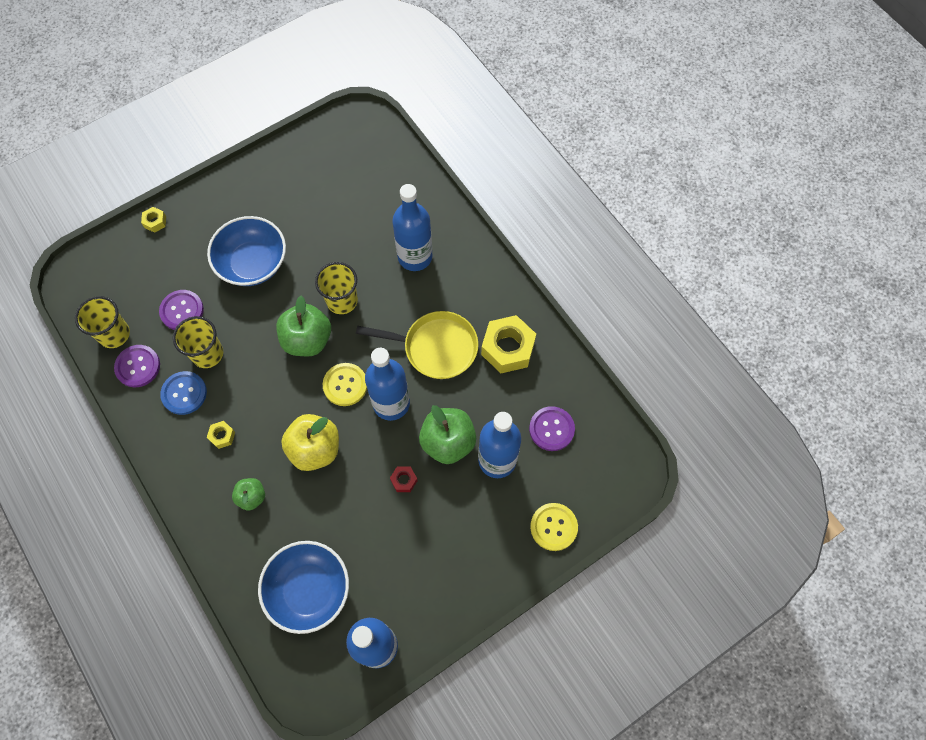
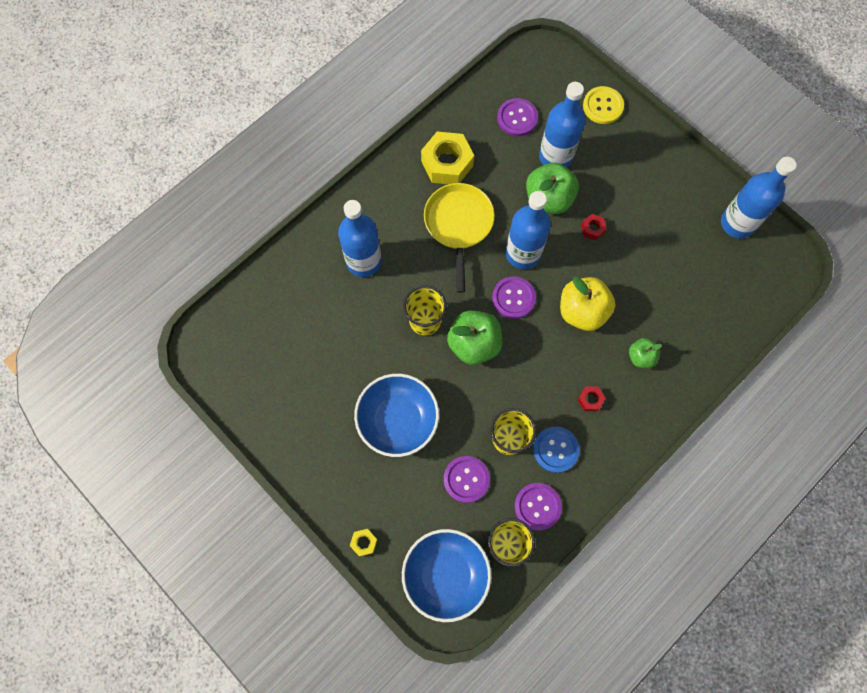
camera: 100 degrees left, 5 degrees up
yellow nut [207,421,235,449] -> red nut [577,386,605,411]
blue bowl [258,541,349,634] -> blue bowl moved to [402,529,491,622]
yellow button [323,363,367,406] -> purple button [492,276,536,319]

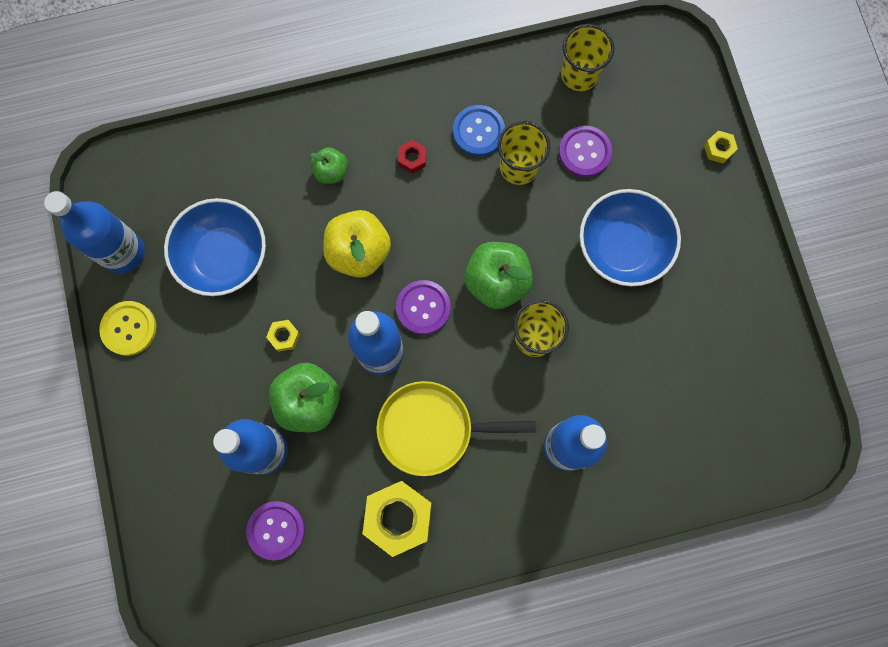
camera: 150 degrees left, 5 degrees up
blue bowl [402,529,491,622] -> blue bowl moved to [164,198,266,296]
yellow pan [424,183,495,293] -> yellow pan turned 60 degrees clockwise [377,381,536,476]
purple button [515,483,562,531] -> none
red nut [581,214,607,241] -> yellow nut [266,320,300,352]
yellow button [583,86,624,124] -> yellow button moved to [99,301,156,356]

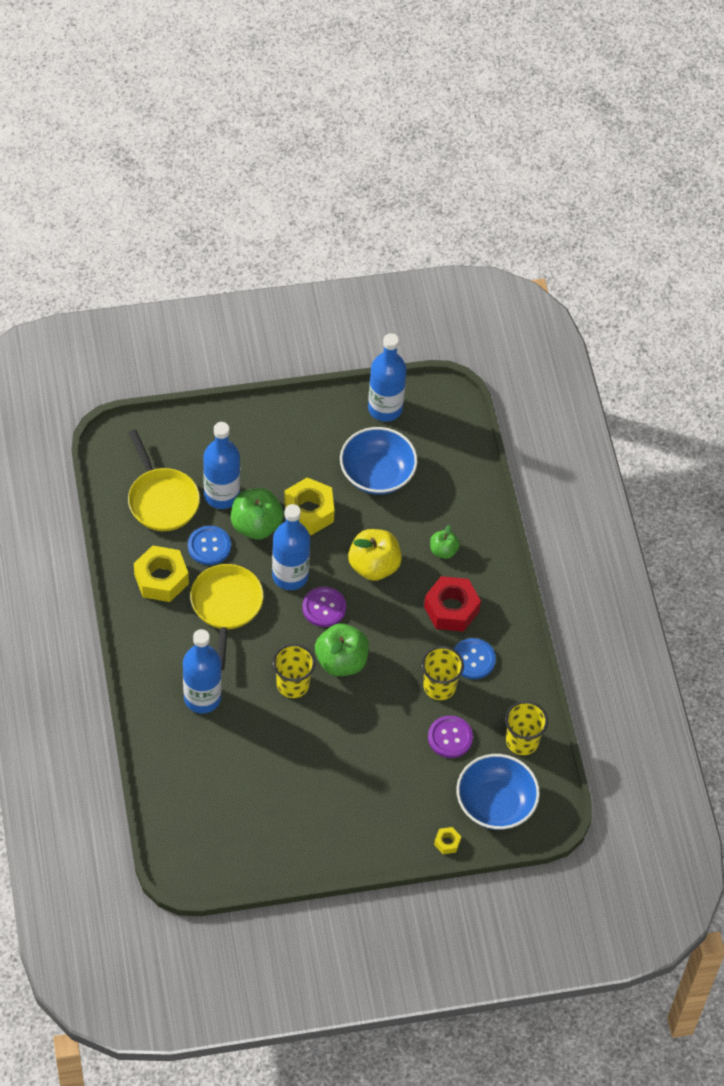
camera: 90 degrees right, 20 degrees down
yellow button [99,301,156,356] -> none
purple button [246,501,305,560] -> yellow pan [128,429,200,531]
yellow nut [266,320,300,352] -> yellow nut [284,478,335,535], size x2.17
red nut [398,140,426,174] -> red nut [424,576,481,632], size x2.17
blue bowl [580,189,681,286] -> blue bowl moved to [456,754,540,830]
none -> blue button [188,526,231,565]

